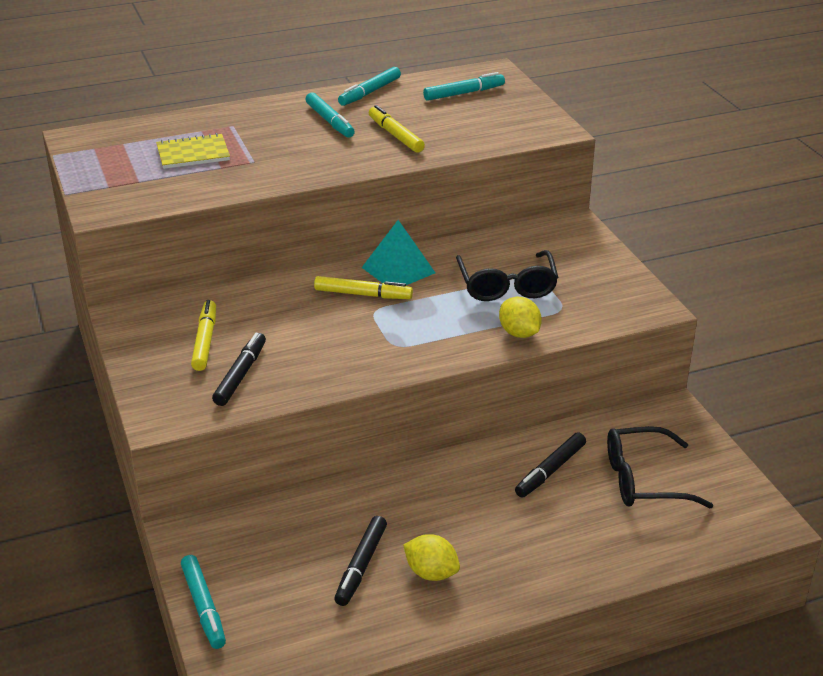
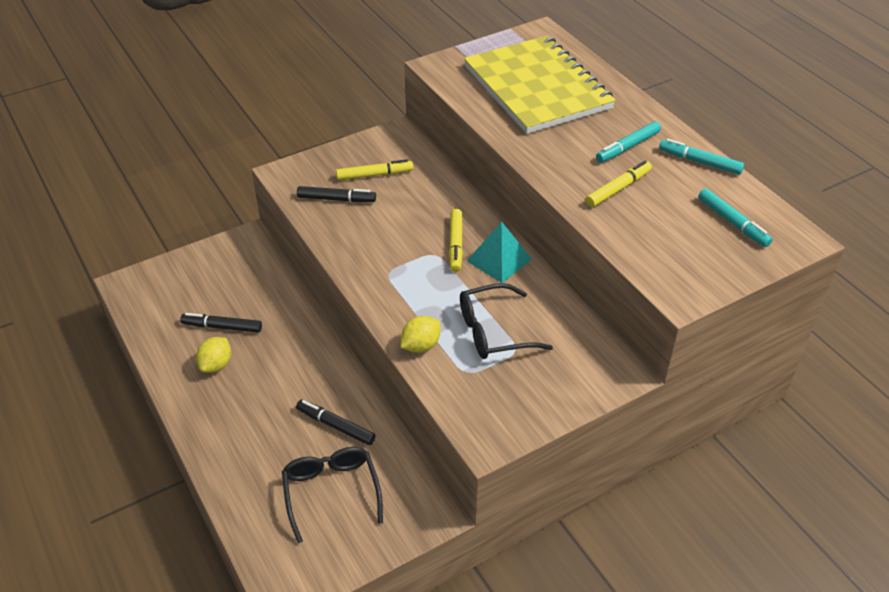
camera: 80 degrees right, 10 degrees up
yellow notebook [156,133,230,169] -> yellow notebook [464,35,616,134], size x2.38
turquoise marker [181,555,226,649] -> none

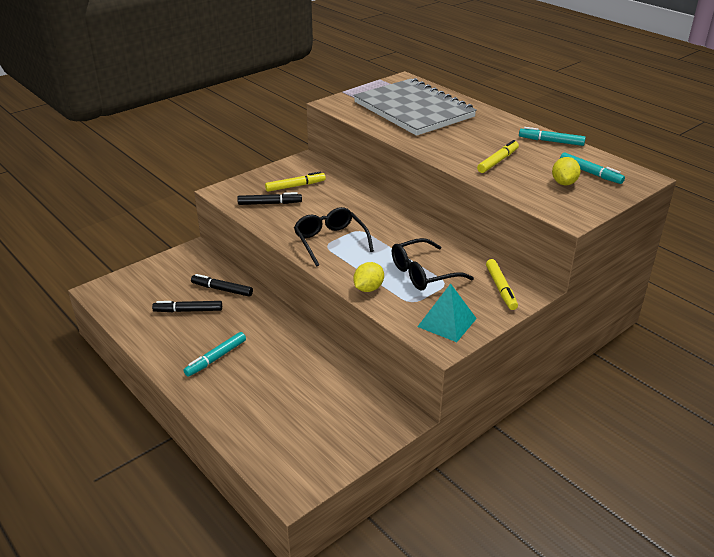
camera: 10 degrees left, 10 degrees down
yellow lemon [196,337,231,373] -> yellow lemon moved to [552,157,581,185]
black glasses [282,447,383,543] -> black glasses moved to [294,207,374,267]
black marker [296,399,376,445] -> black marker moved to [191,274,253,297]
yellow marker [449,209,463,272] -> yellow marker moved to [486,259,518,310]
yellow notebook [464,35,616,134] -> grey notebook [353,78,477,136]
turquoise pyramid [467,222,532,283] -> turquoise pyramid moved to [417,284,477,342]
turquoise marker [596,121,661,163] -> turquoise marker moved to [184,332,246,377]

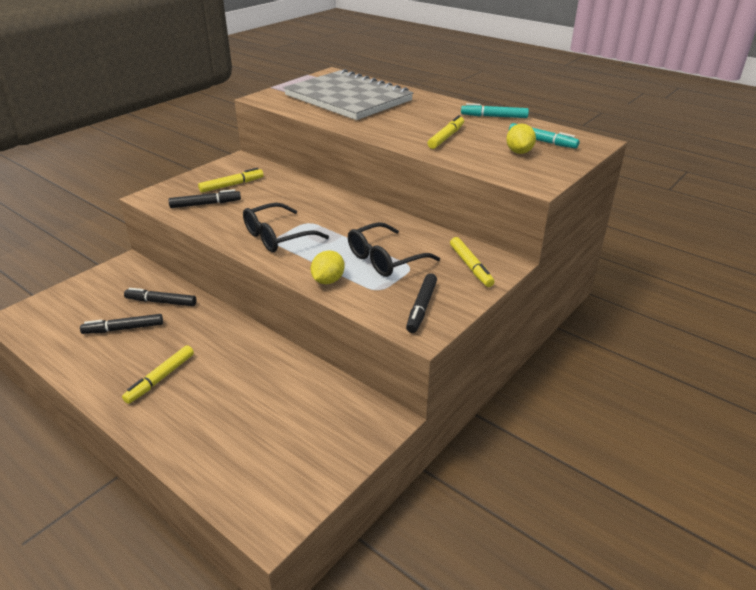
camera: 10 degrees left, 0 degrees up
turquoise marker [184,332,246,377] -> yellow marker [122,345,194,404]
black glasses [294,207,374,267] -> black glasses turned 90 degrees counterclockwise [243,203,329,252]
turquoise pyramid [417,284,477,342] -> black marker [406,273,437,333]

